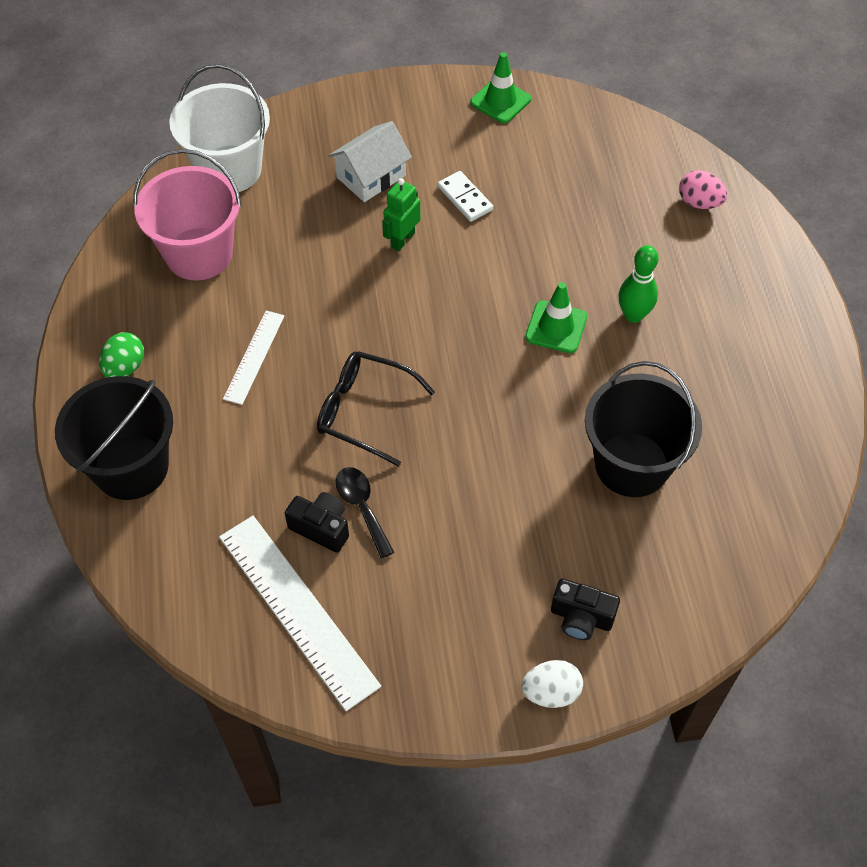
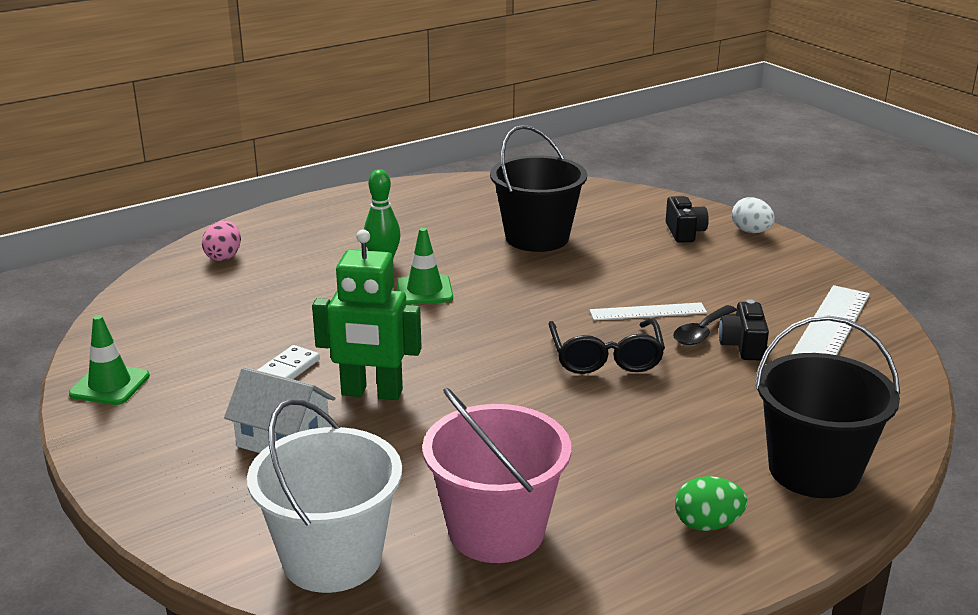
camera: 115 degrees left, 30 degrees down
white ruler [223,310,284,405] -> white ruler moved to [590,302,707,320]
green robot [382,178,420,251] -> green robot [312,229,422,400], size x1.68

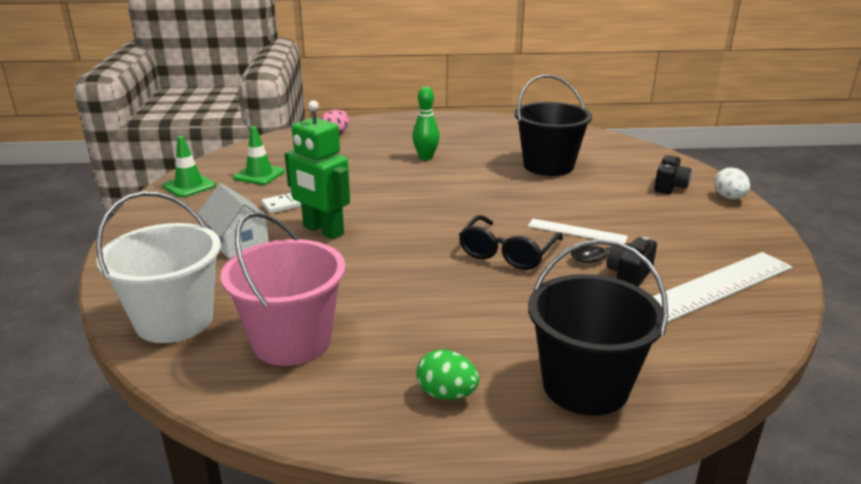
camera: 30 degrees right, 0 degrees up
green traffic cone [397,228,453,305] -> green traffic cone moved to [233,126,285,185]

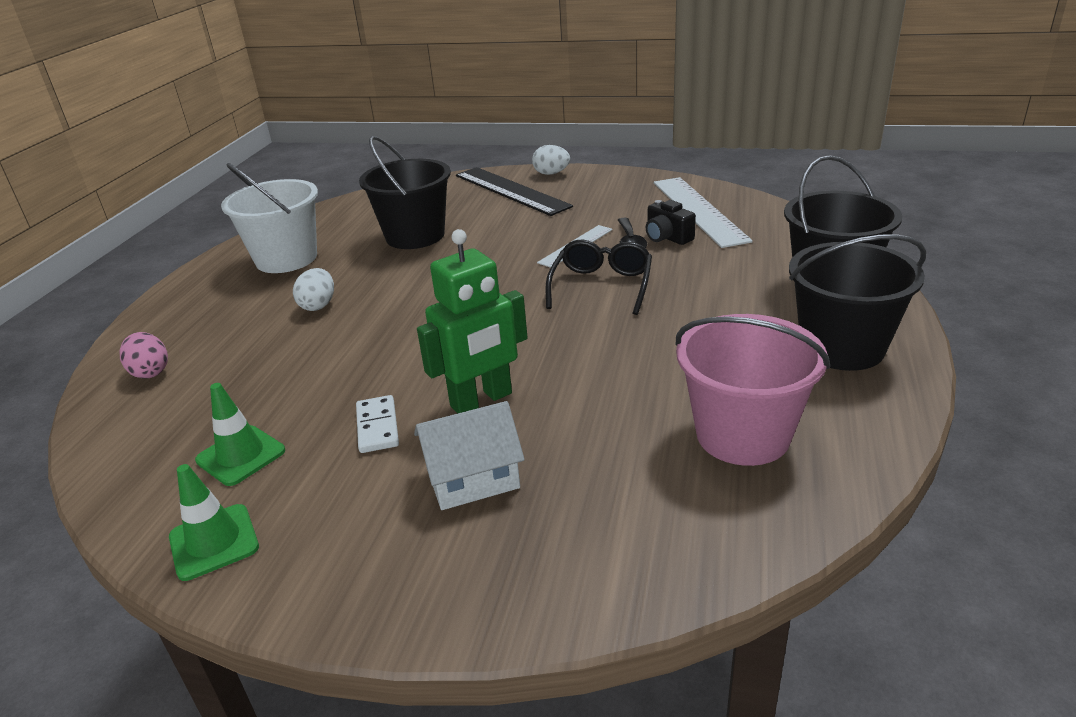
camera: 70 degrees left, 5 degrees up
white bucket [96,191,221,343] -> white bucket moved to [221,163,318,273]
green bowling pin [412,87,440,160] -> white egg [293,268,334,311]
green egg [416,349,479,400] -> black bucket [789,234,926,371]
black glasses [459,215,563,270] -> black glasses turned 120 degrees counterclockwise [546,239,652,315]
black camera [654,155,692,194] -> black ruler [456,167,573,216]

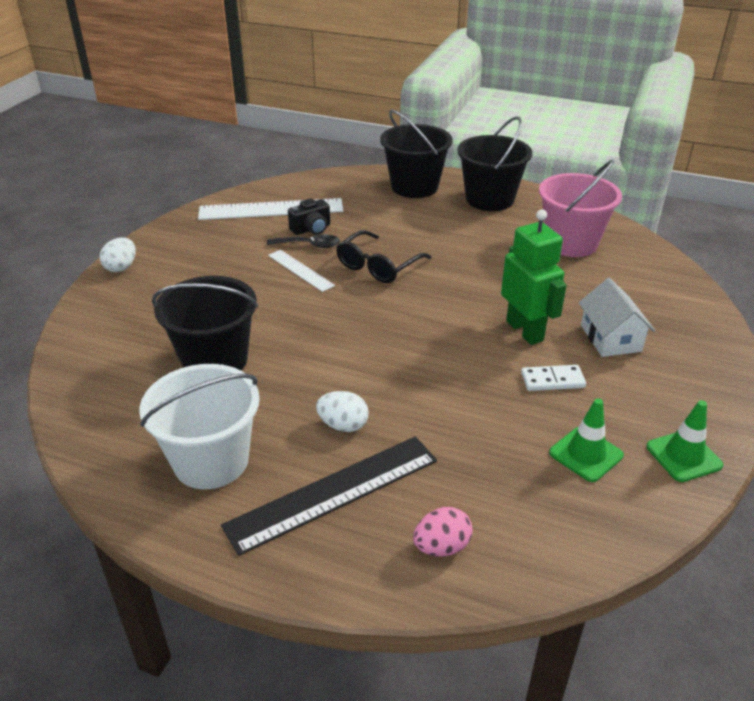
camera: 85 degrees left, 5 degrees up
black ruler [456,167,573,216] -> black ruler moved to [221,436,437,556]
black glasses [546,239,652,315] -> black glasses turned 75 degrees counterclockwise [336,230,432,283]

